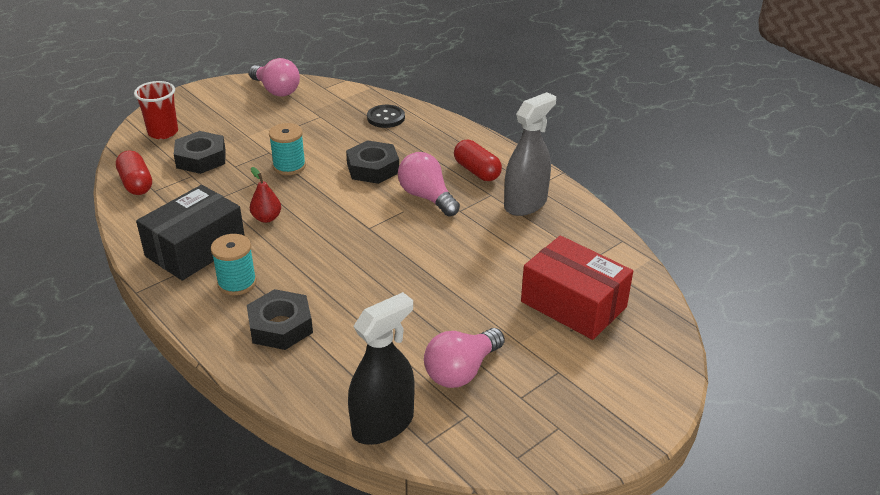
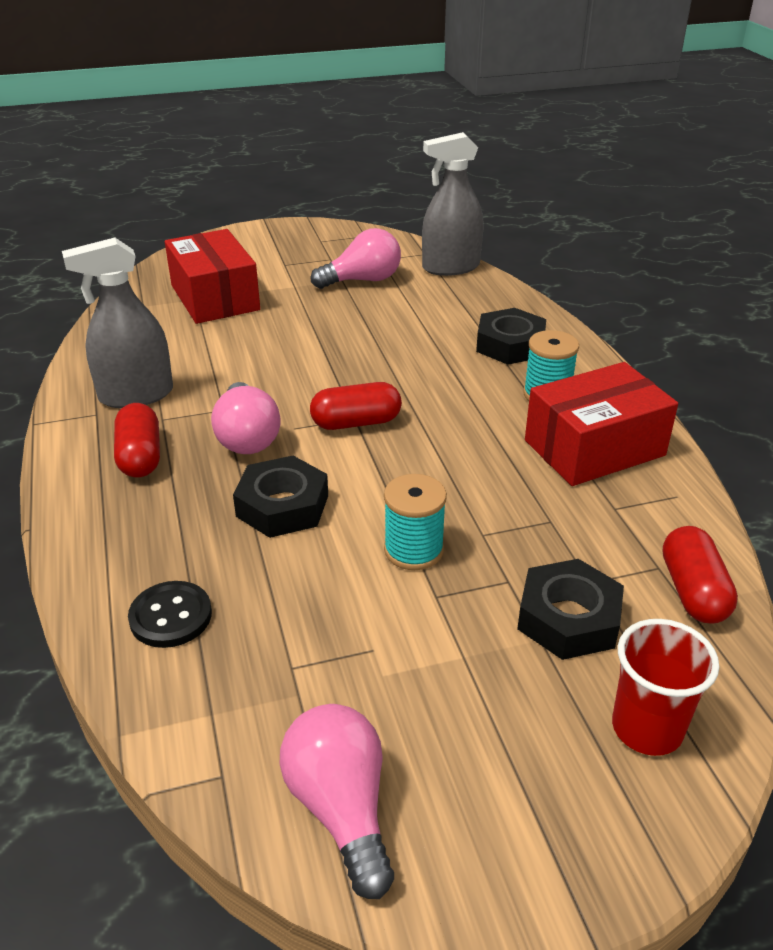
camera: 155 degrees left, 0 degrees up
black box [136,185,245,281] -> red box [525,362,678,486]
red pear [250,167,281,223] -> none
black spray bottle [348,292,415,445] -> grey spray bottle [422,132,484,276]
none -> red capsule [310,382,402,430]

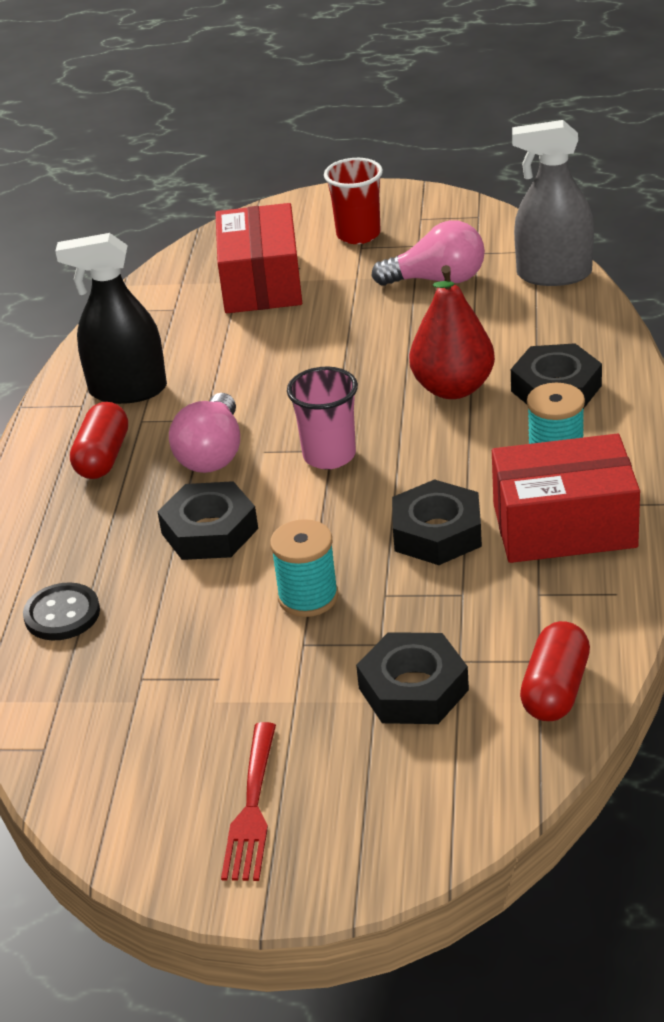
camera: 25 degrees right, 0 degrees up
grey spray bottle [62,238,173,408] -> black spray bottle [55,233,167,404]
pink light bulb [280,704,394,899] -> none
red capsule [310,382,402,430] -> pink cup [287,367,358,469]
red cup [612,619,720,756] -> red cup moved to [324,158,383,244]
none -> red fork [221,722,276,881]
none -> black nut [392,479,482,565]
none -> red pear [409,265,495,399]

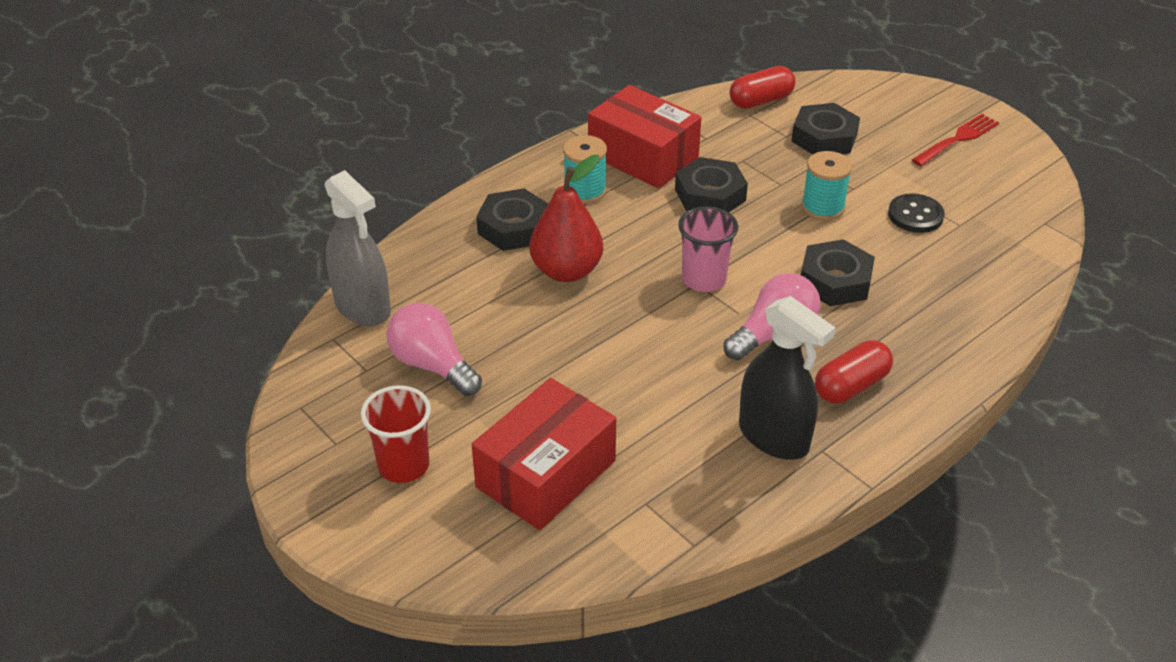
camera: 140 degrees left, 5 degrees up
black button [23,582,100,640] -> black button moved to [888,194,945,233]

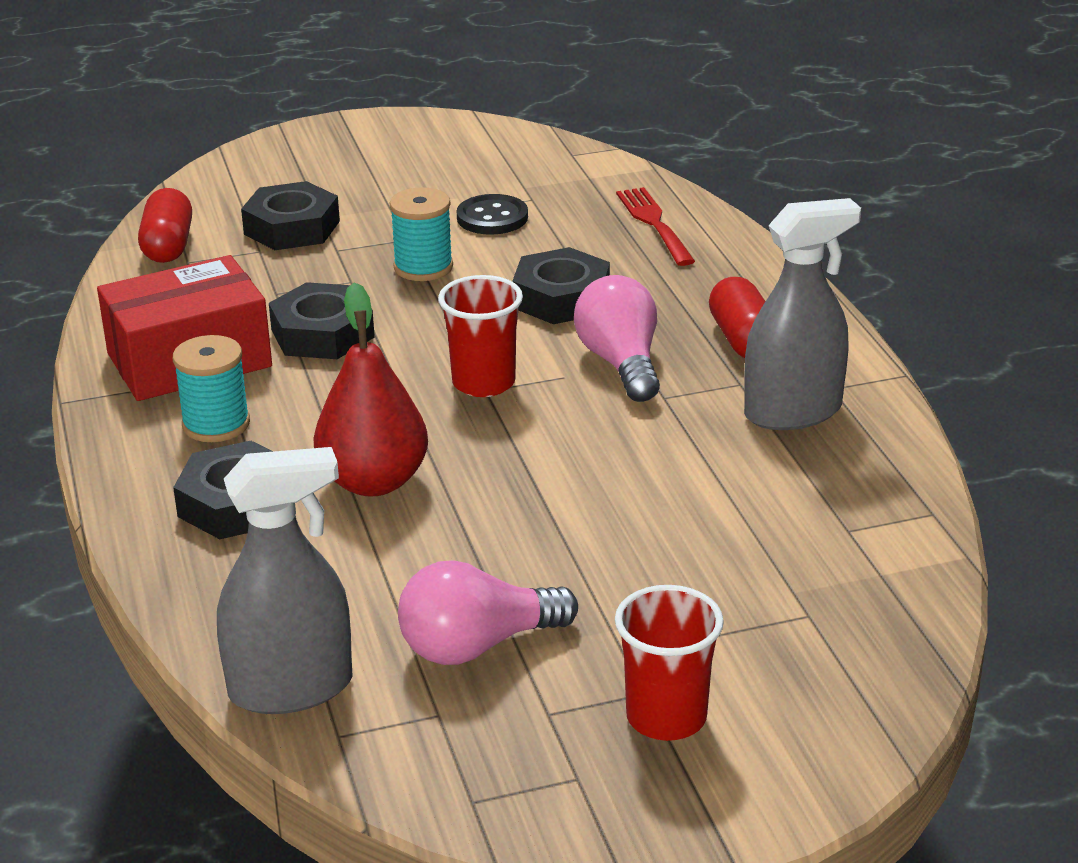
camera: 65 degrees left, 10 degrees down
red box [472,378,616,530] -> none
pink cup [678,206,739,292] -> red cup [438,275,523,397]
black spray bottle [739,296,836,460] -> grey spray bottle [744,198,861,430]
red fork [912,114,999,166] -> red fork moved to [616,187,695,266]

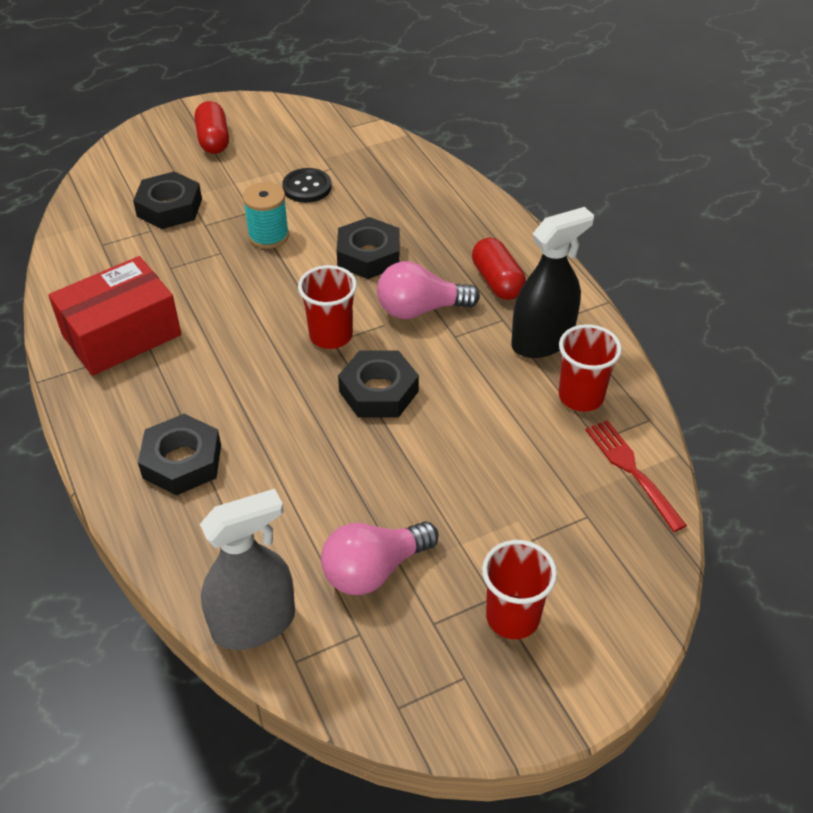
camera: 10 degrees left, 15 degrees up
red capsule [138,188,192,263] -> red capsule moved to [195,101,229,154]
turquoise spool [173,335,250,442] -> none
black nut [269,282,375,359] -> black nut moved to [338,350,419,418]
red pear [313,282,428,497] -> none
pink light bulb [574,275,660,402] -> pink light bulb turned 75 degrees counterclockwise [377,261,480,319]
red fork [616,187,695,266] -> red fork moved to [586,420,687,532]
grey spray bottle [744,198,861,430] -> black spray bottle [511,207,594,358]
none -> red cup [559,324,622,412]

